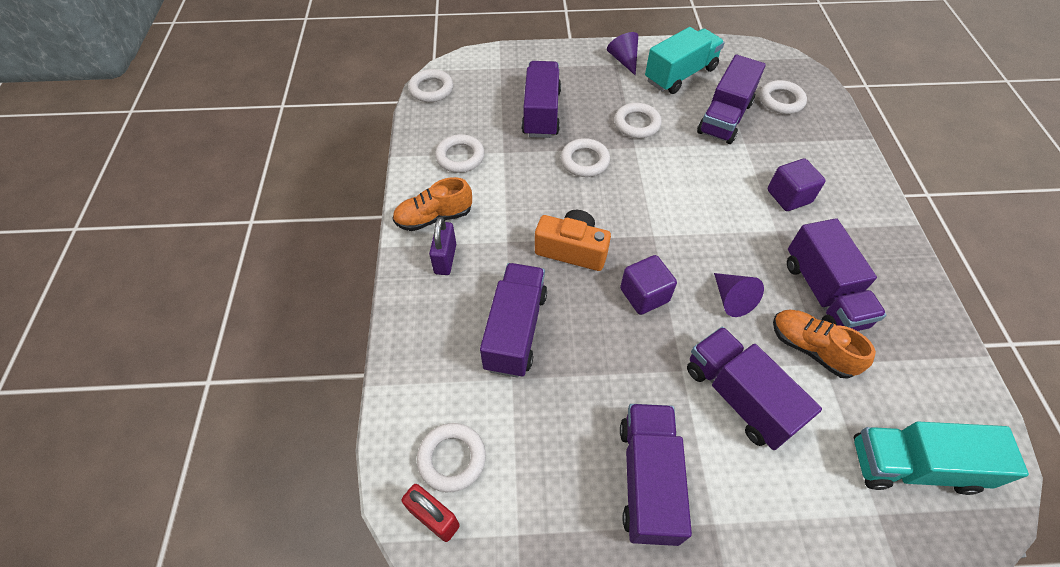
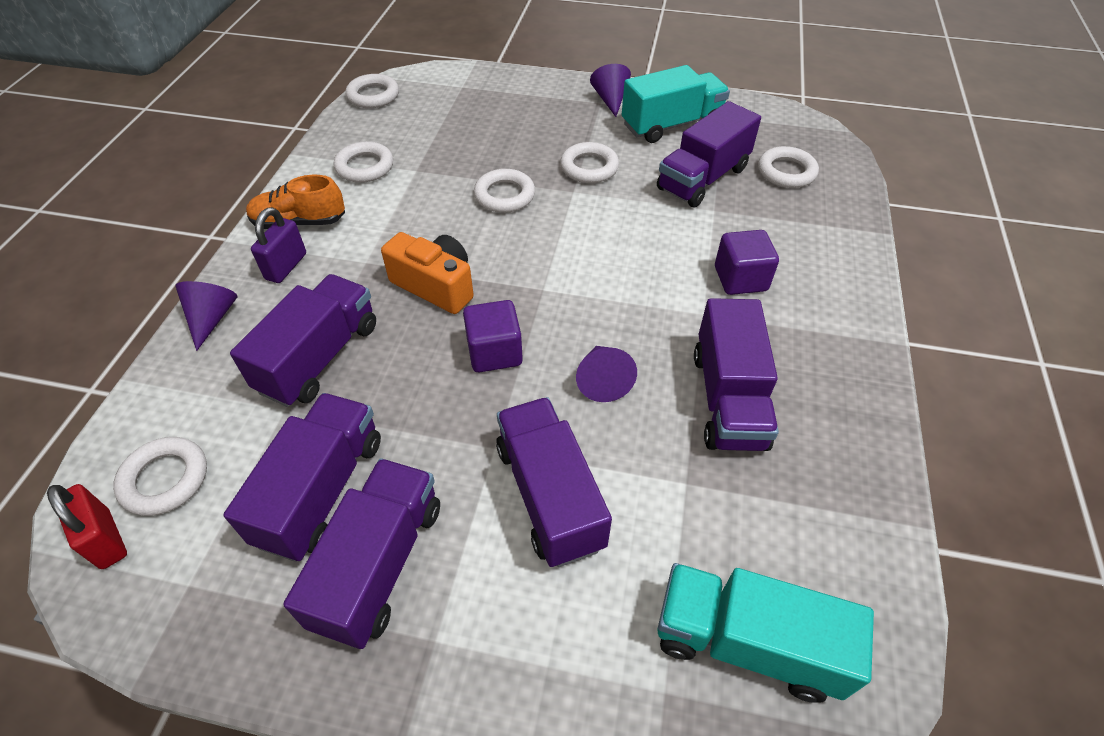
camera: 15 degrees right, 5 degrees down
purple truck [522,61,561,138] -> purple truck moved to [223,393,381,562]
orange shoe [773,309,876,379] -> none
none -> purple cone [175,281,238,351]

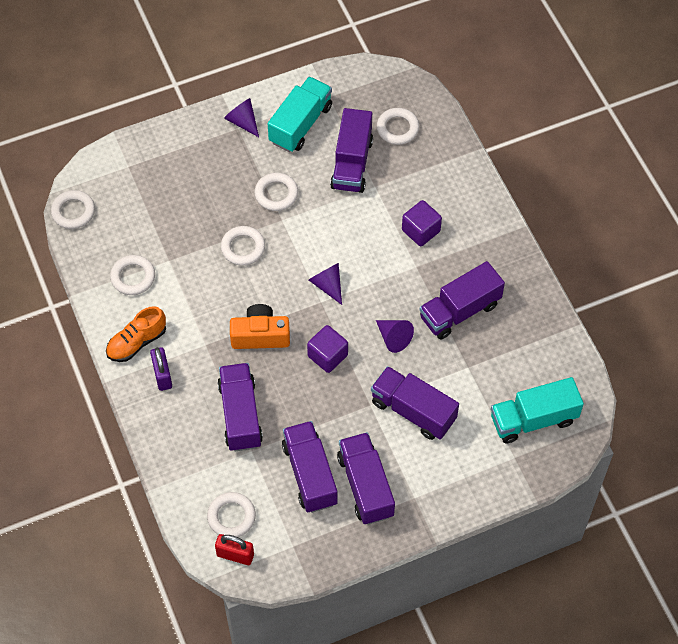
camera: 35 degrees left, 10 degrees up
purple cone [175,281,238,351] -> purple cone moved to [309,263,342,305]
purple truck [694,298,779,451] -> purple truck turned 90 degrees clockwise [419,261,505,340]

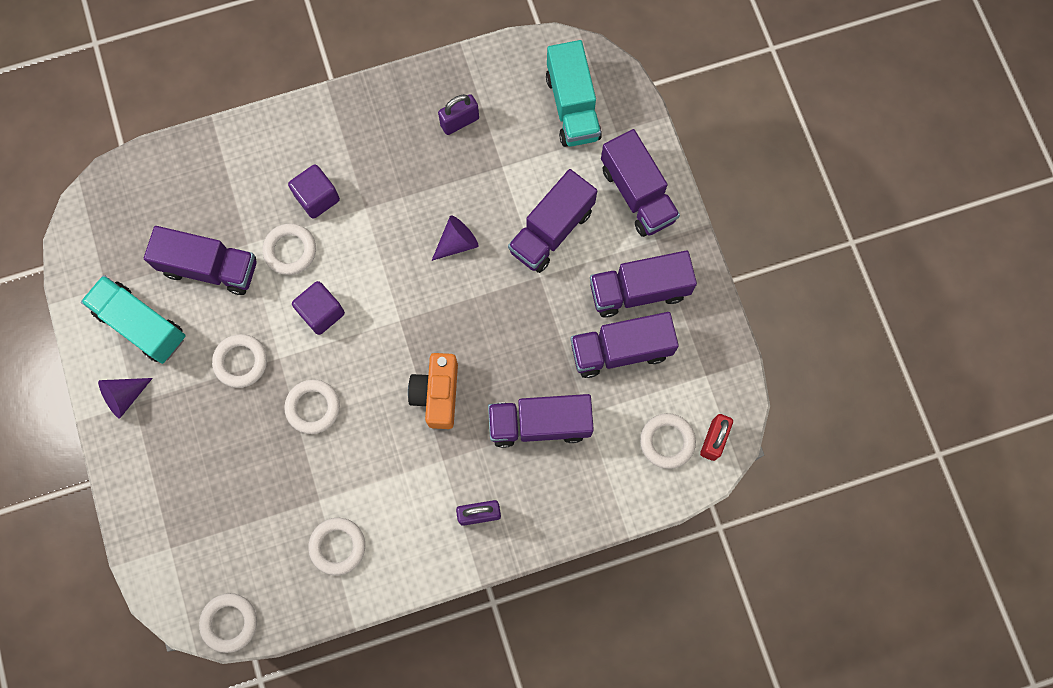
camera: 85 degrees left, 15 degrees up
orange shoe [106,306,166,362] -> none
purple cube [307,325,348,373] -> purple cube moved to [292,281,345,335]
purple cone [309,263,342,305] -> none
white ring [377,108,419,145] -> white ring moved to [262,223,316,275]
purple truck [419,261,505,340] -> purple truck moved to [601,129,680,237]
none -> purple padlock [438,94,479,135]

